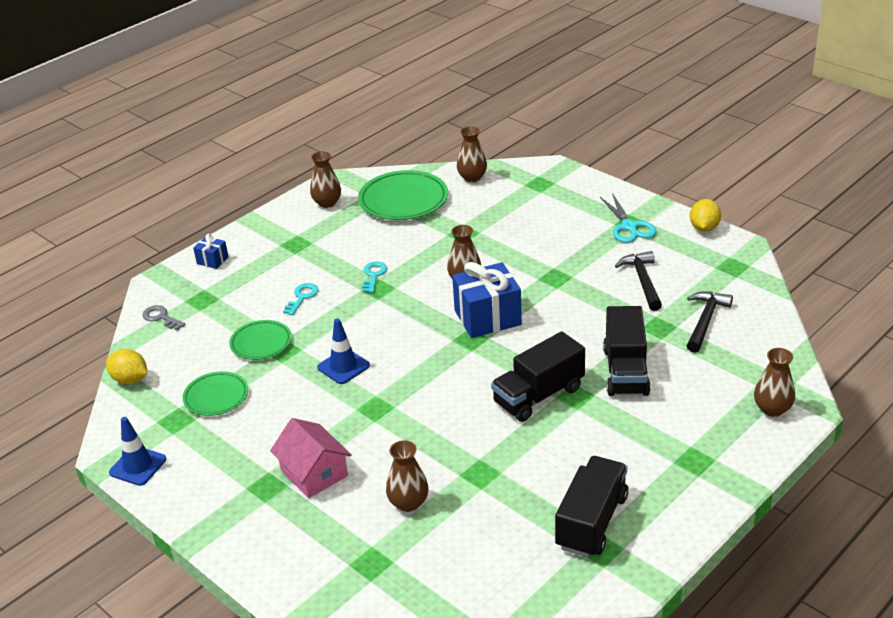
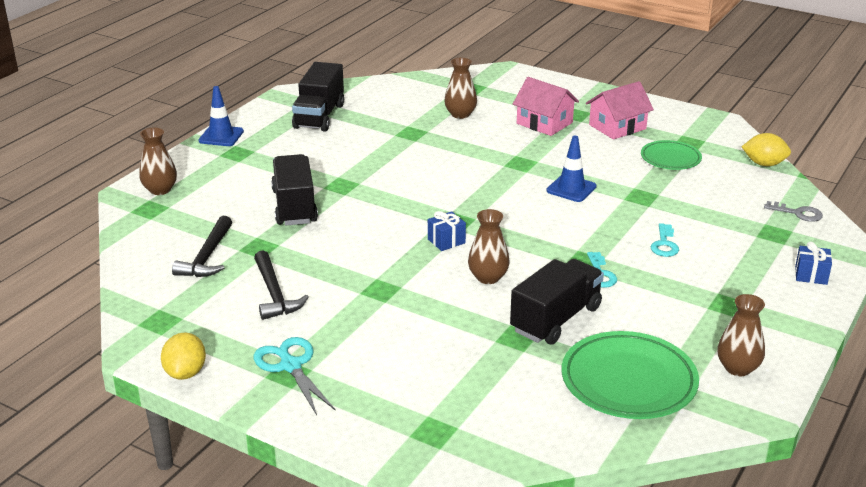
camera: 165 degrees right, 5 degrees down
blue traffic cone [109,417,166,486] -> blue traffic cone moved to [199,86,244,146]
green plate [229,320,292,360] -> none
blue gift [452,262,522,338] -> blue gift [428,211,466,251], size x0.48
brown vase [457,126,487,182] -> none
black truck [491,331,585,422] -> black truck moved to [510,259,604,344]
none -> pink house [586,81,654,140]

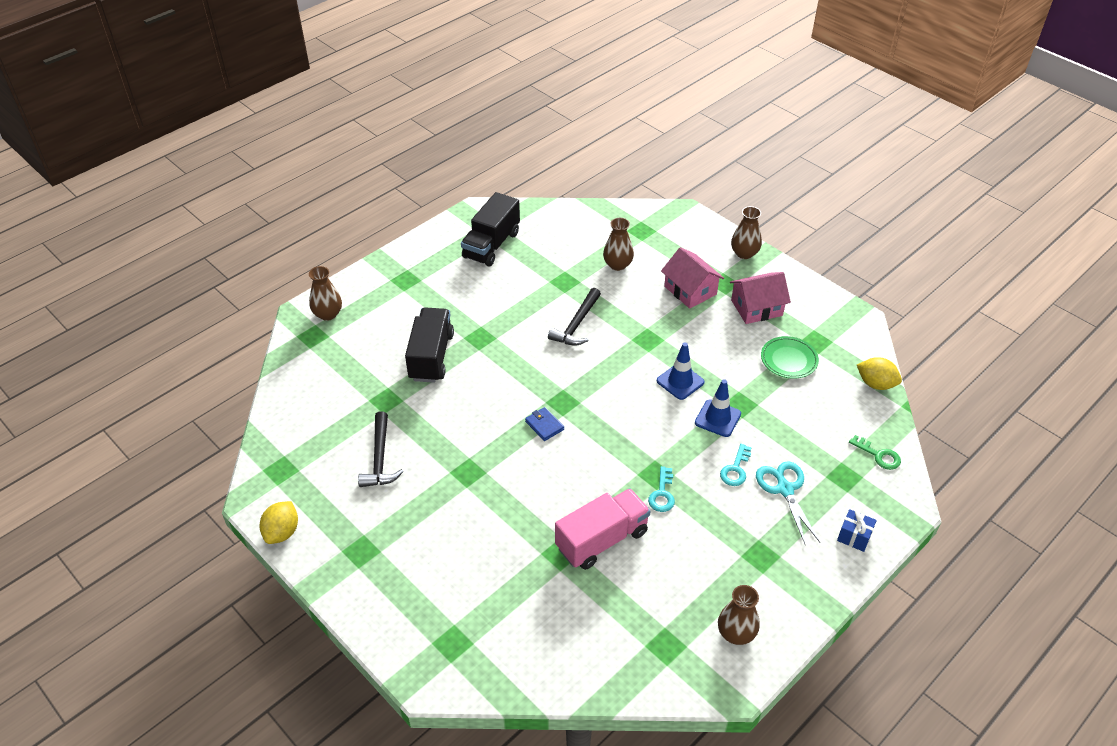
camera: 15 degrees right, 15 degrees up
black hammer [172,216,232,277] -> black hammer moved to [548,288,601,346]
blue traffic cone [199,86,244,146] -> blue traffic cone moved to [695,379,741,437]
turquoise scissors [254,337,336,415] -> turquoise scissors moved to [756,461,820,544]
blue gift [428,211,466,251] -> blue wallet [525,407,564,441]
brown vase [468,209,509,284] -> brown vase moved to [731,206,762,259]
black truck [510,259,604,344] -> pink truck [555,488,651,570]
green plate [562,331,699,419] -> none
grey key [764,201,823,222] -> green key [849,435,901,470]

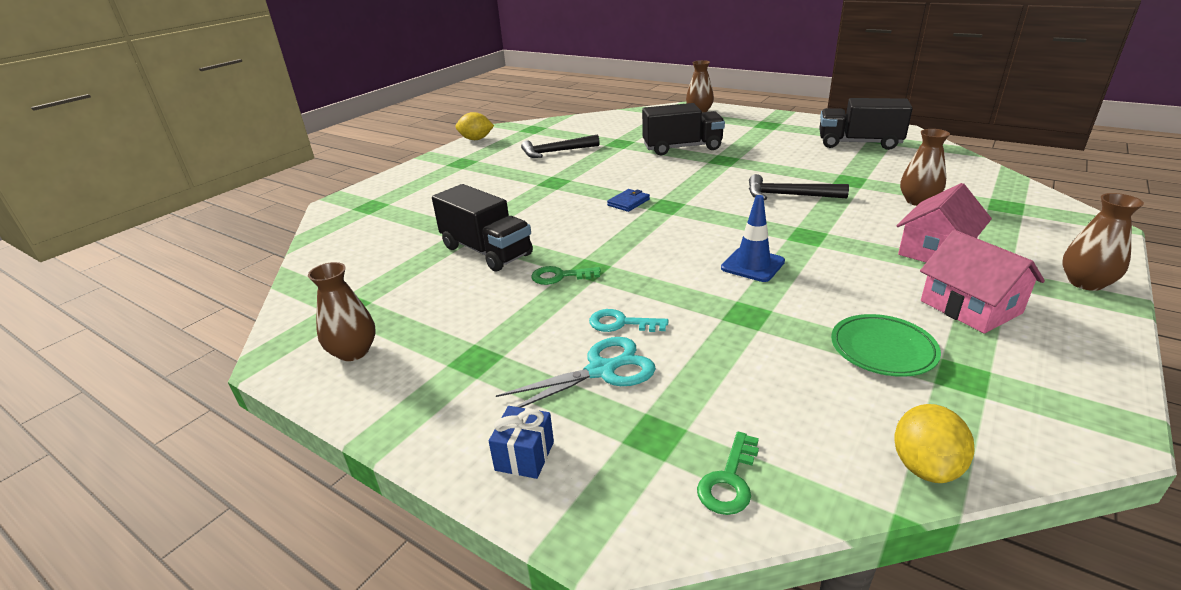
camera: 80 degrees right, 15 degrees down
pink truck [555,488,651,570] -> black truck [432,184,533,272]
turquoise key [648,466,675,512] -> green key [531,266,601,285]
blue traffic cone [695,379,741,437] -> none

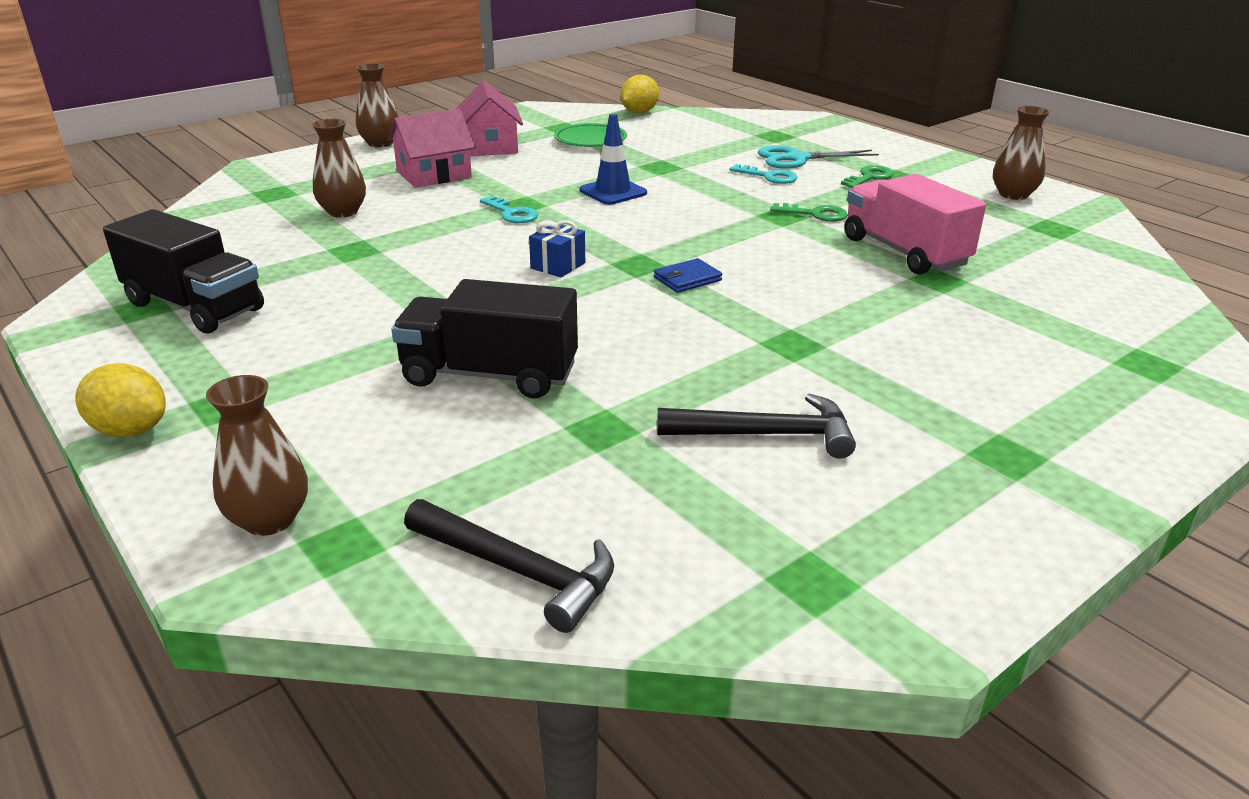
camera: 165 degrees left, 0 degrees up
black truck [432,184,533,272] -> pink truck [845,174,986,275]
yellow lemon [456,112,494,140] -> yellow lemon moved to [75,363,166,437]
blue gift [489,406,554,479] -> blue gift moved to [529,220,585,278]
green key [697,432,759,515] -> green key moved to [841,165,894,188]
black hammer [749,174,849,200] -> black hammer moved to [404,499,614,633]
none -> turquoise key [480,196,538,223]

